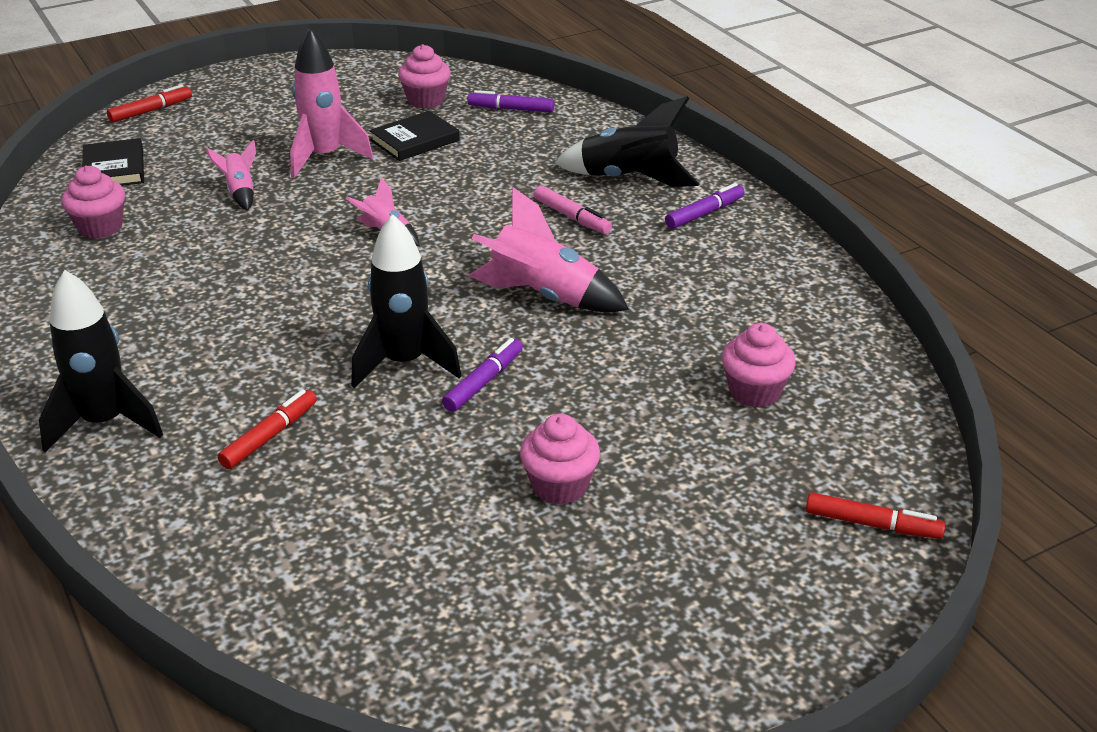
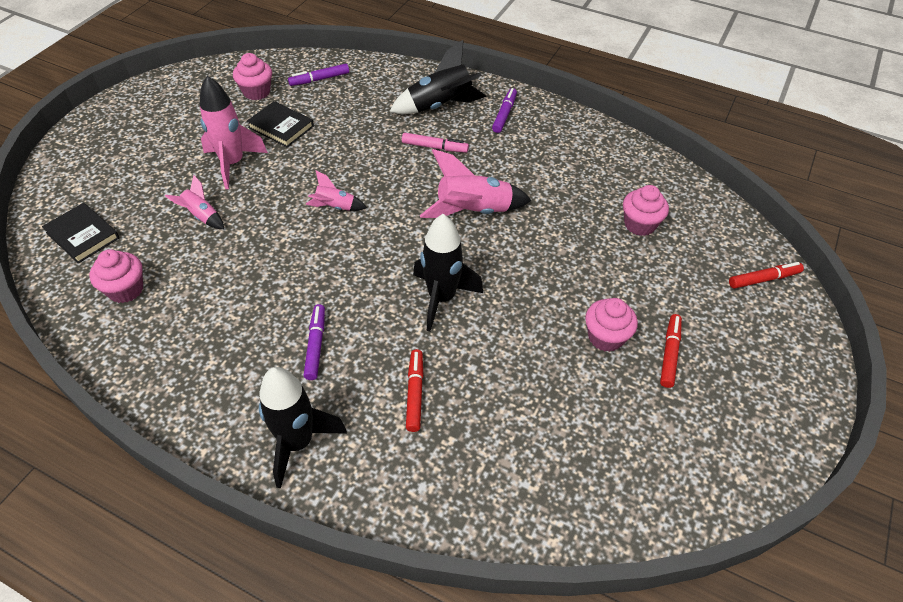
camera: 35 degrees left, 15 degrees up
red marker [107,84,192,123] -> red marker moved to [660,314,682,388]
black book [369,111,460,161] -> black book turned 75 degrees counterclockwise [247,101,314,147]
purple marker [442,338,523,412] -> purple marker moved to [304,304,325,380]

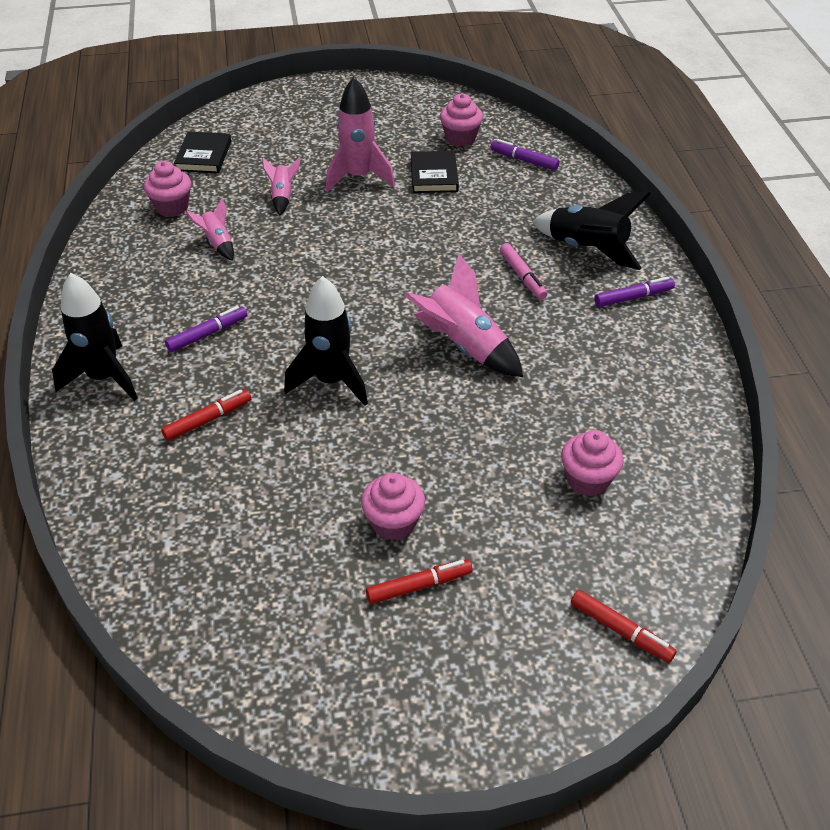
camera: 55 degrees right, 5 degrees down
pink rocket [306,171,367,211] -> pink rocket moved to [185,199,234,261]

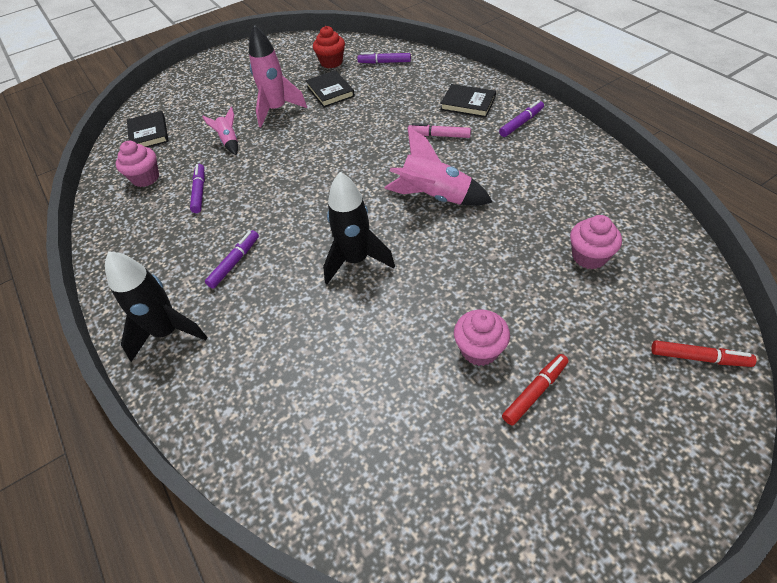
camera: 20 degrees left, 5 degrees up
red marker [161,390,251,441] -> none
pink rocket [185,199,234,261] -> purple marker [190,164,205,213]
pink cupcake [440,94,483,146] -> red cupcake [313,26,345,68]
pink marker [500,243,548,300] -> pink marker turned 150 degrees clockwise [408,123,471,138]
black rocket [532,192,651,270] -> black book [440,84,496,118]

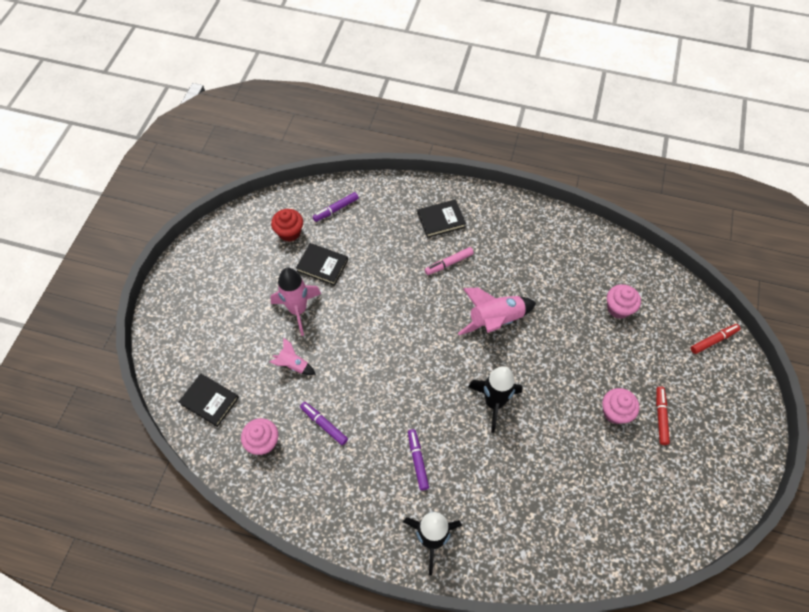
camera: 45 degrees left, 10 degrees up
purple marker [499,100,544,137] -> none

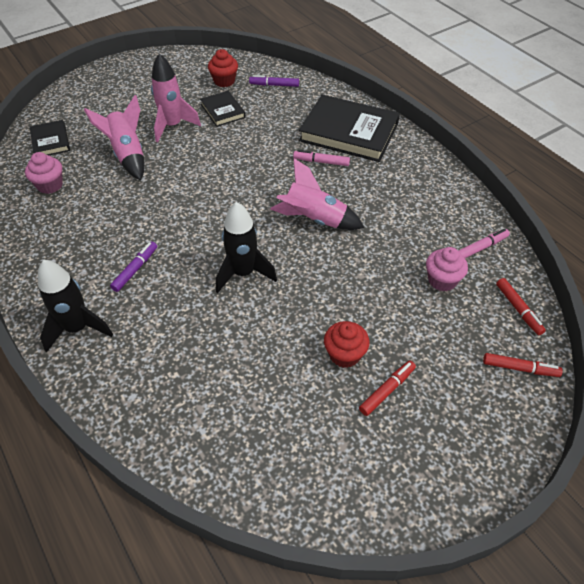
camera: 40 degrees right, 10 degrees down
pink rocket [269,338,316,375] -> pink rocket [84,95,144,180], size x1.85
purple marker [300,402,348,445] -> none
black book [417,200,466,238] -> black book [299,95,400,162], size x1.96
pink cupcake [602,388,639,424] -> red cupcake [324,321,370,368]
none -> pink marker [458,229,510,258]
none -> red marker [496,278,546,335]

